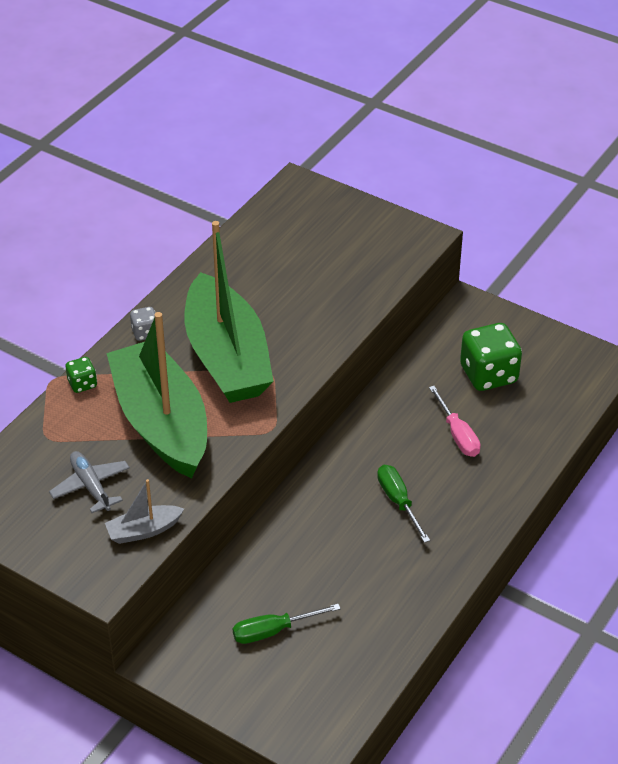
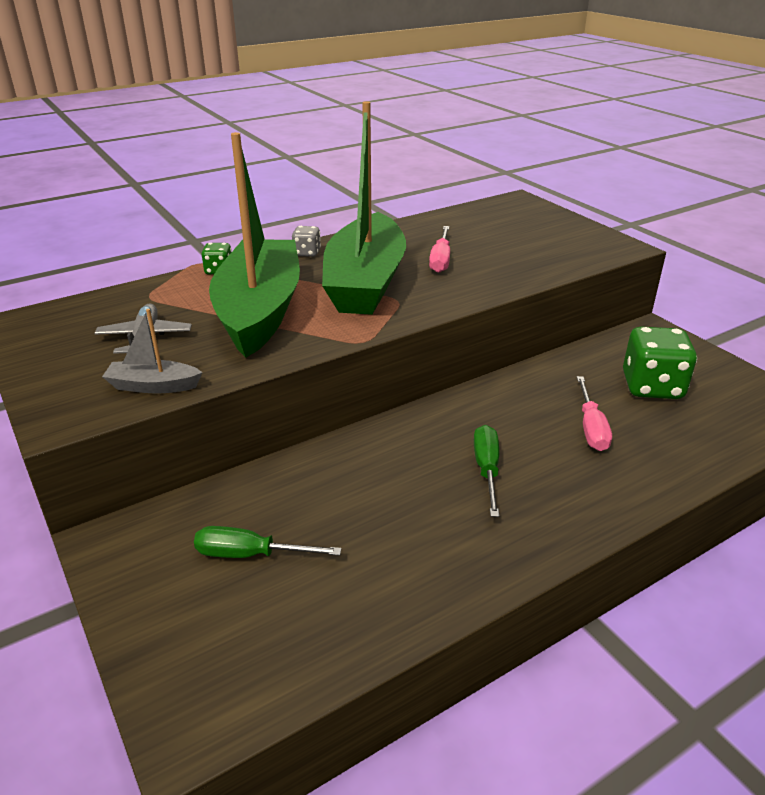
camera: 25 degrees right, 10 degrees down
none -> pink screwdriver [429,226,450,273]

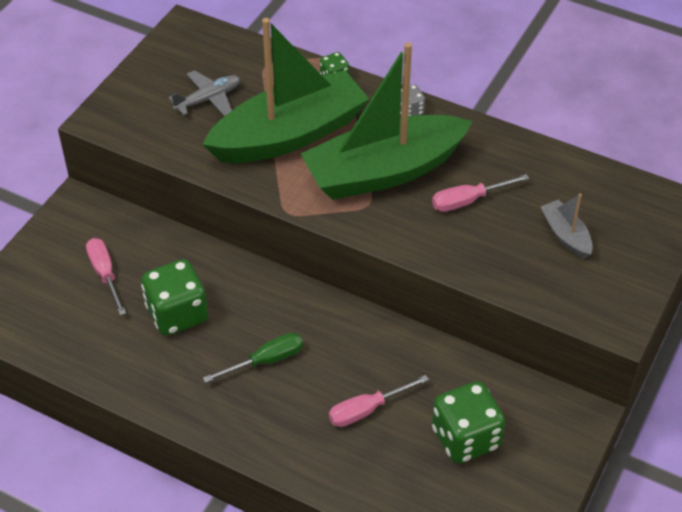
camera: 60 degrees right, 15 degrees up
grey boat [102,309,203,393] -> grey boat moved to [541,194,593,259]
green screwdriver [194,526,342,558] -> pink screwdriver [86,238,126,315]
none -> green dice [141,259,208,335]

